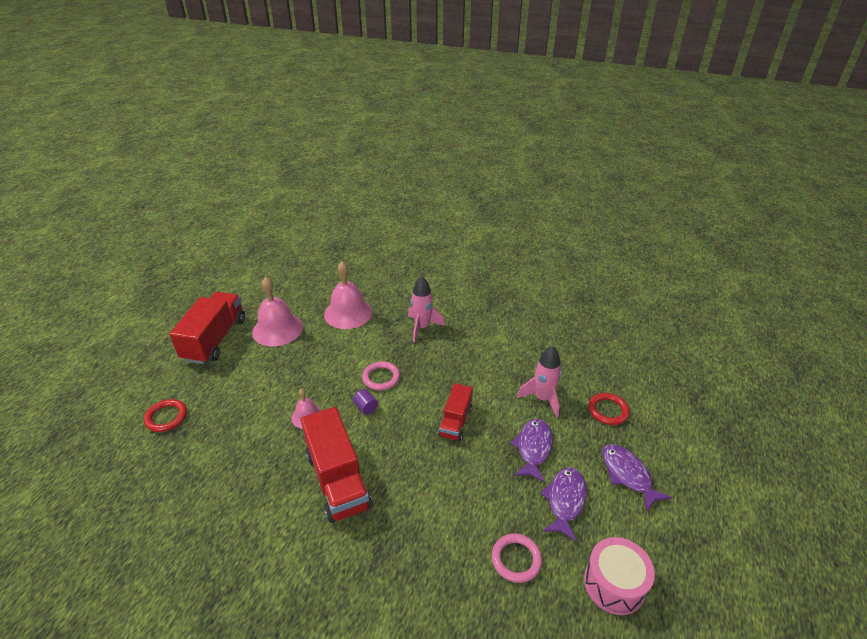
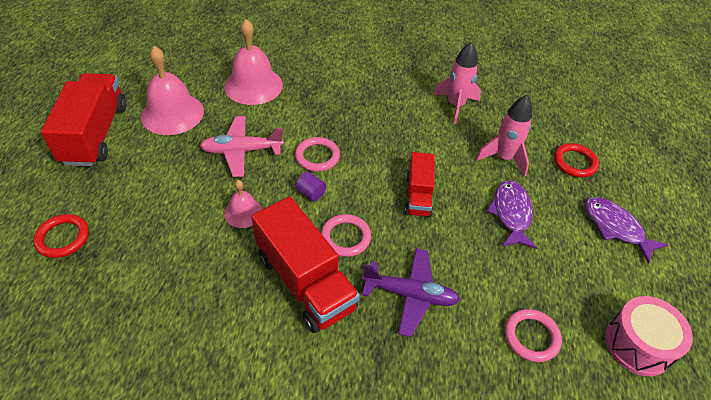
camera: 15 degrees left, 10 degrees up
pink rocket [408,276,445,342] -> pink rocket moved to [433,42,481,124]
purple fish [540,467,587,542] -> none
none -> pink plane [200,116,284,177]
none -> pink ring [321,214,371,257]
none -> purple plane [362,248,460,337]

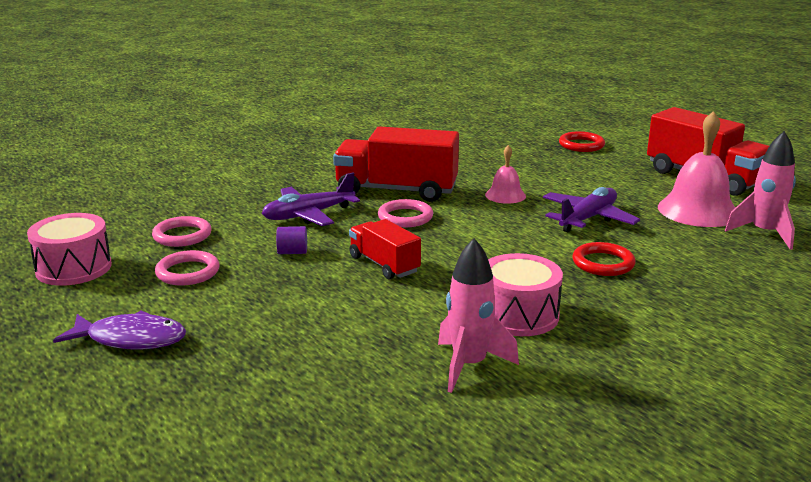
camera: 140 degrees right, 25 degrees down
pink plane [200,116,284,177] -> purple plane [543,187,640,232]
pink bell [224,19,283,105] -> none
pink ring [295,137,340,172] -> pink ring moved to [155,250,219,285]
purple cylinder [296,172,326,201] -> purple cylinder moved to [276,226,307,254]
pink rocket [476,95,532,177] -> pink rocket moved to [725,131,796,250]
purple fish [487,180,537,249] -> none
red ring [554,143,599,177] -> red ring moved to [572,242,636,276]
none -> pink drum [488,253,563,336]

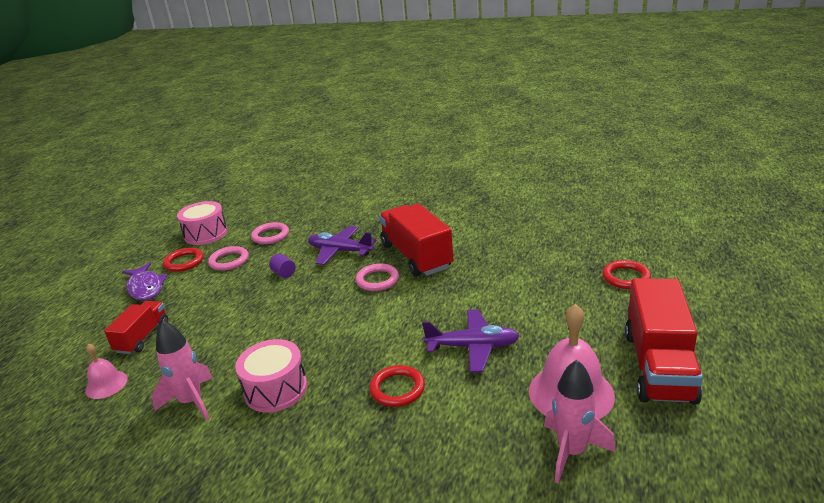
camera: 55 degrees right, 5 degrees up
red truck [349,219,421,280] -> red truck moved to [104,301,168,354]
pink bell [485,145,526,204] -> pink bell moved to [85,343,128,399]
none -> red ring [163,248,204,272]

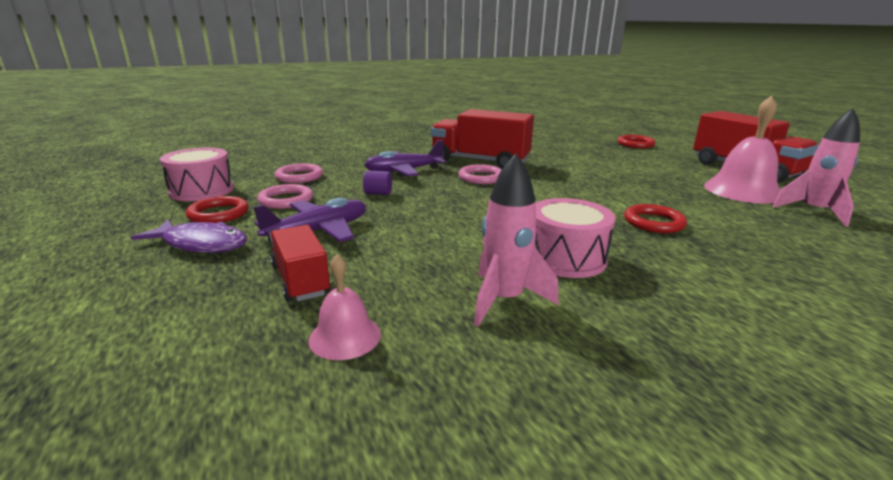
camera: 45 degrees left, 5 degrees down
purple plane [422,309,519,372] -> purple plane moved to [253,198,366,242]

